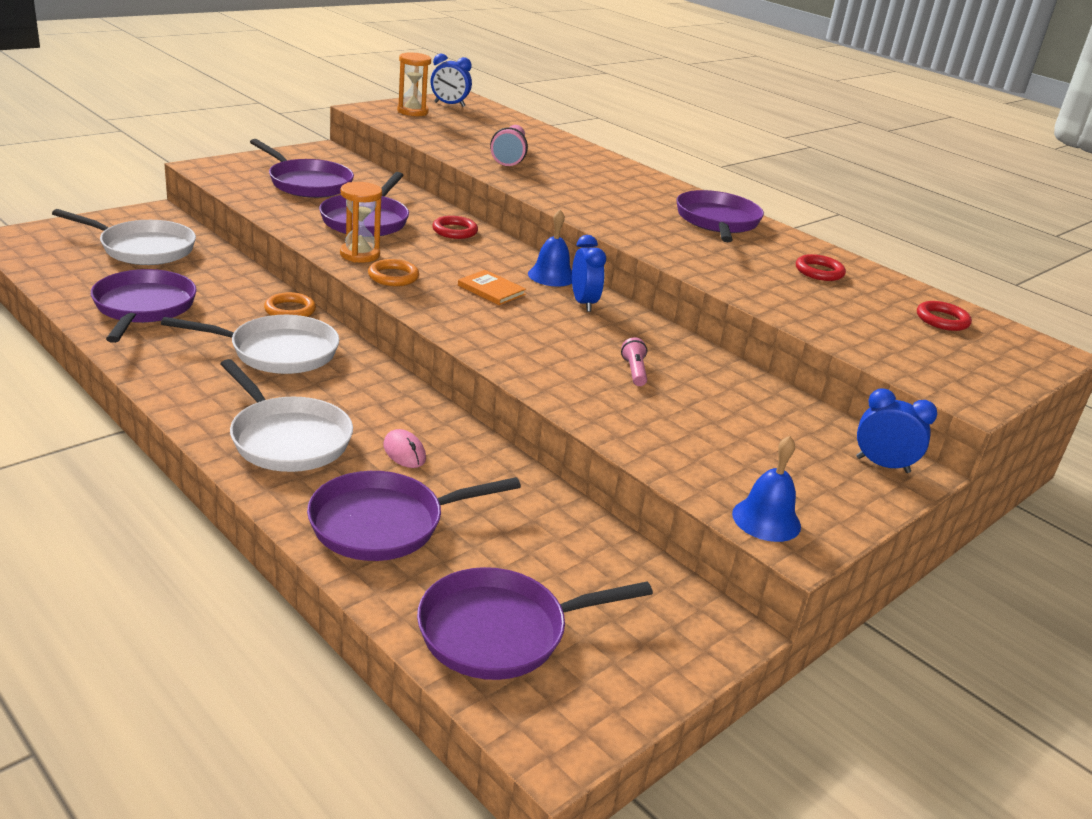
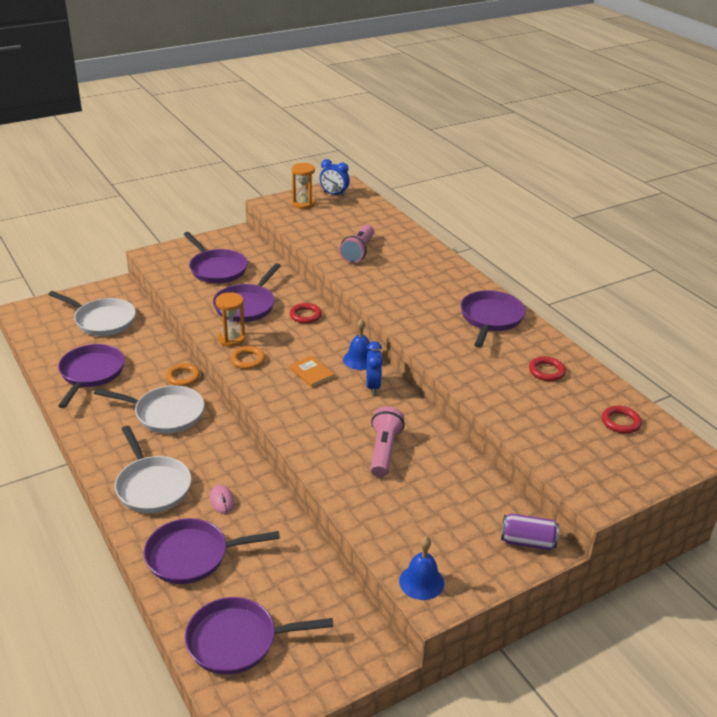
camera: 15 degrees right, 5 degrees up
pink flashlight [621,337,647,386] -> pink flashlight [370,406,405,477], size x1.87
blue clock [856,388,937,473] -> purple can [501,514,559,551]

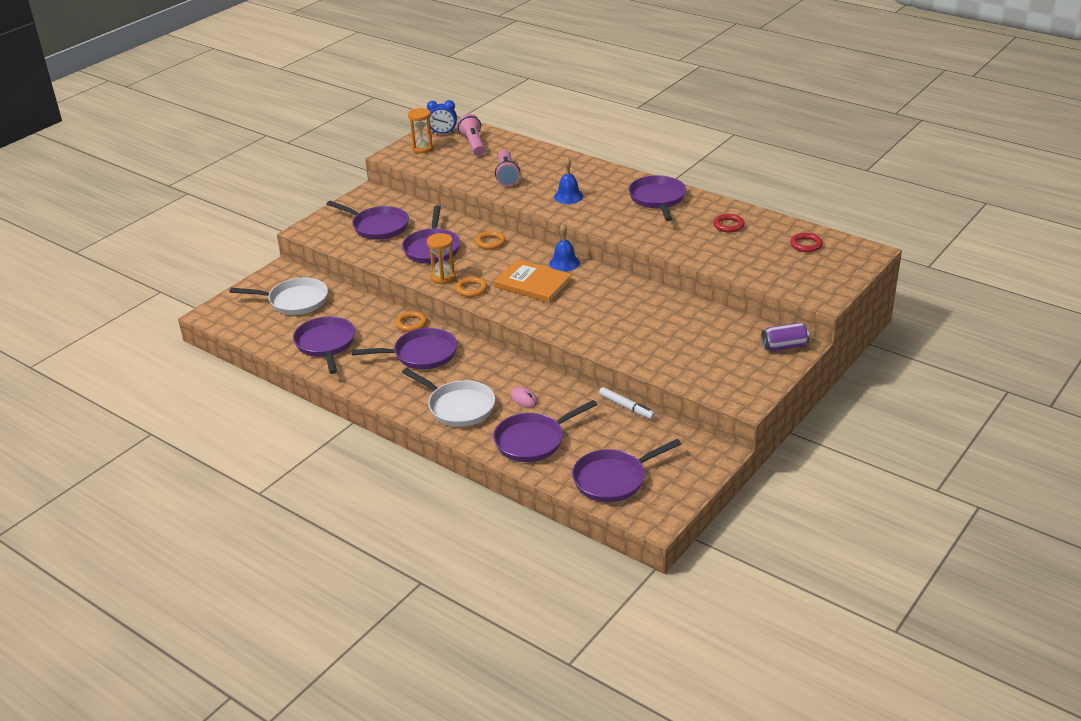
camera: 20 degrees left, 0 degrees up
white pan [94,385,204,433] -> purple pan [351,328,457,369]
orange book [289,356,334,388] -> orange book [494,259,572,303], size x1.83
red ring [290,303,322,324] -> orange ring [475,231,506,249]
blue clock [366,341,383,395] -> none
pink flashlight [370,406,405,477] -> pink flashlight moved to [457,114,485,156]
blue bell [399,536,444,600] -> blue bell moved to [554,158,583,204]
none -> white marker [599,387,655,419]

